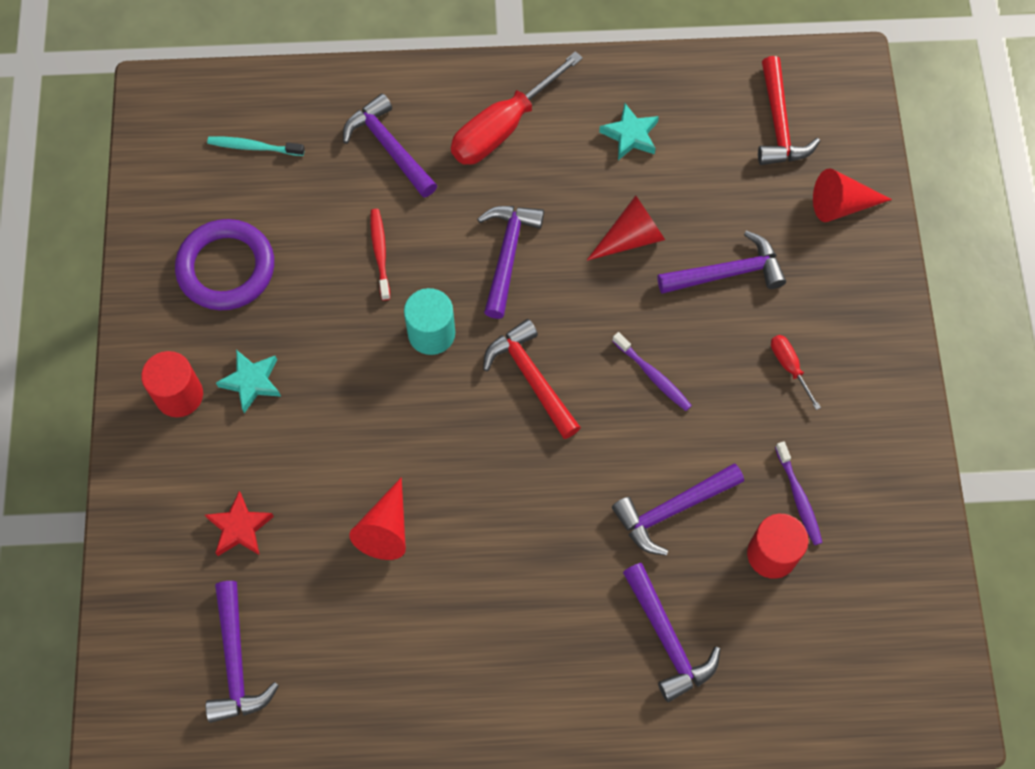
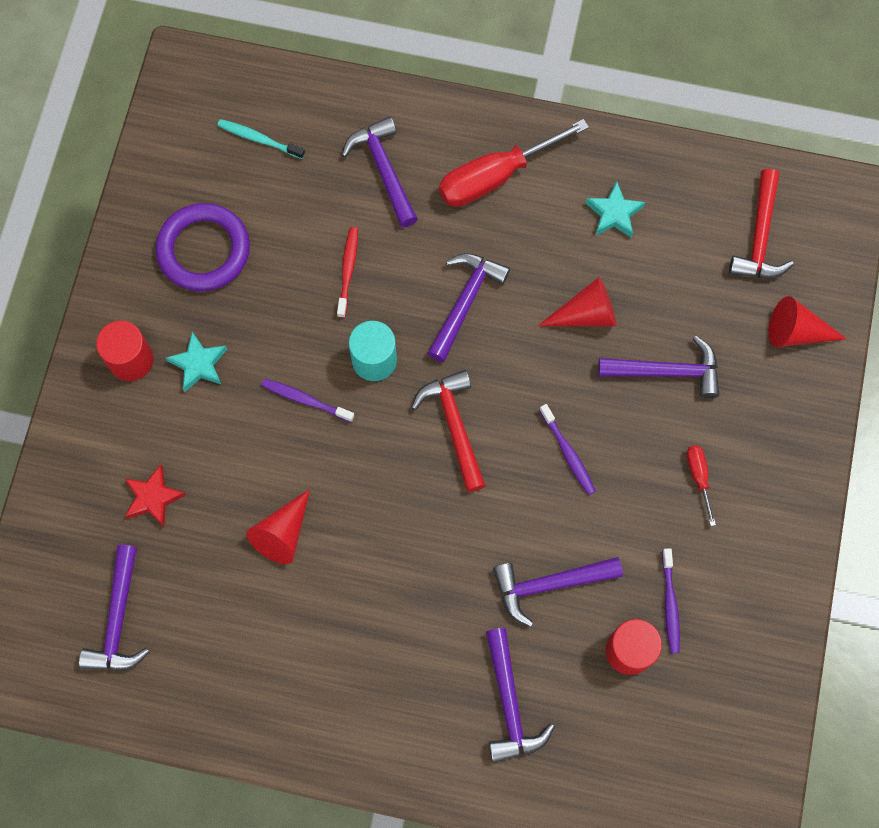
camera: 15 degrees right, 5 degrees up
none -> purple toothbrush [261,379,354,422]

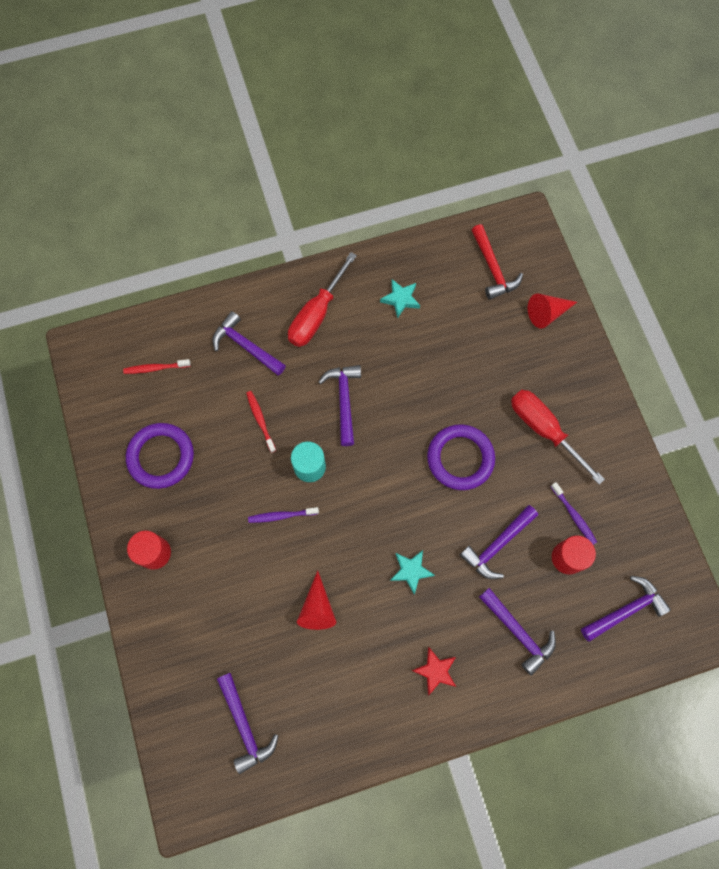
camera: 30 degrees left, 0 degrees up
red star [125,464,186,527] -> red star moved to [411,647,456,695]
turquoise star [166,332,227,392] -> turquoise star moved to [390,550,435,595]
turquoise toothbrush [217,119,305,159] -> red toothbrush [123,359,191,374]
red hammer [411,370,486,492] -> none
red cone [538,277,616,326] -> none
purple toothbrush [539,404,596,495] -> purple ring [427,424,495,490]
purple hammer [598,336,719,399] -> purple hammer moved to [581,576,671,642]
red screwdriver [687,445,716,526] -> red screwdriver [511,390,605,485], size x2.12

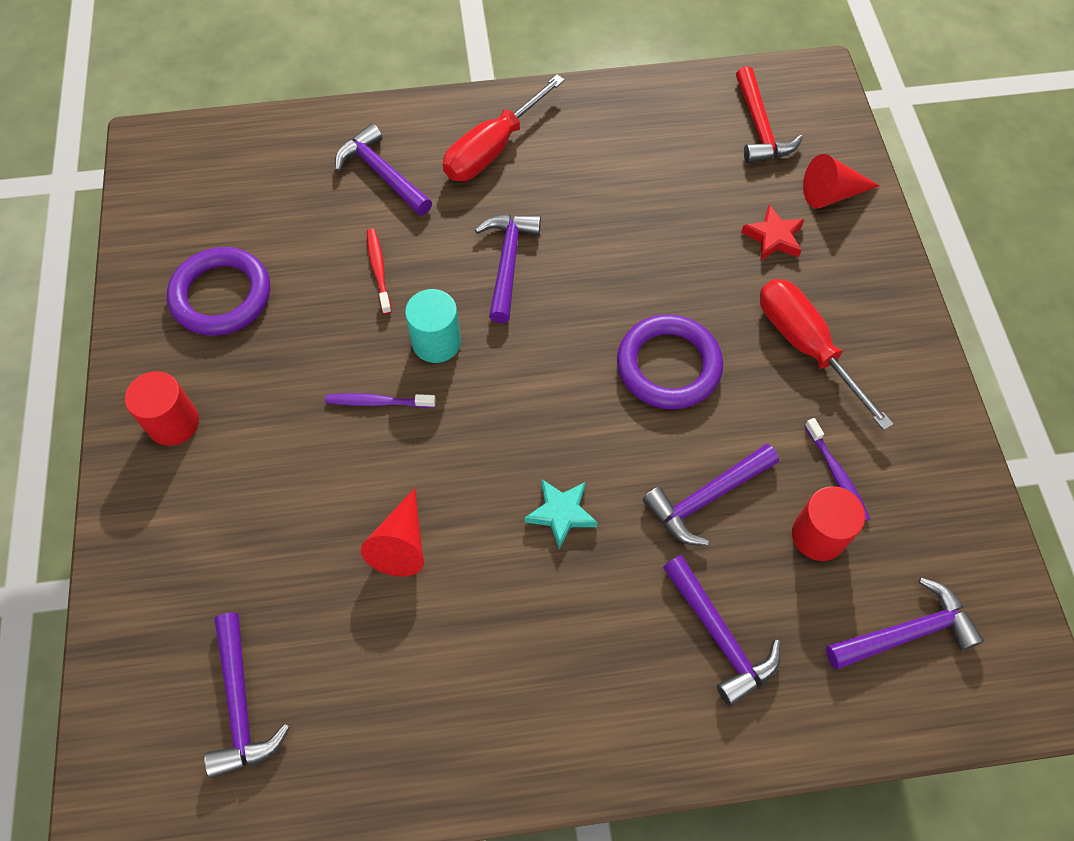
camera: 10 degrees right, 10 degrees down
red toothbrush [123,359,191,374] -> none
turquoise star [380,279,420,319] -> none
red star [411,647,456,695] -> red star moved to [741,205,805,261]

